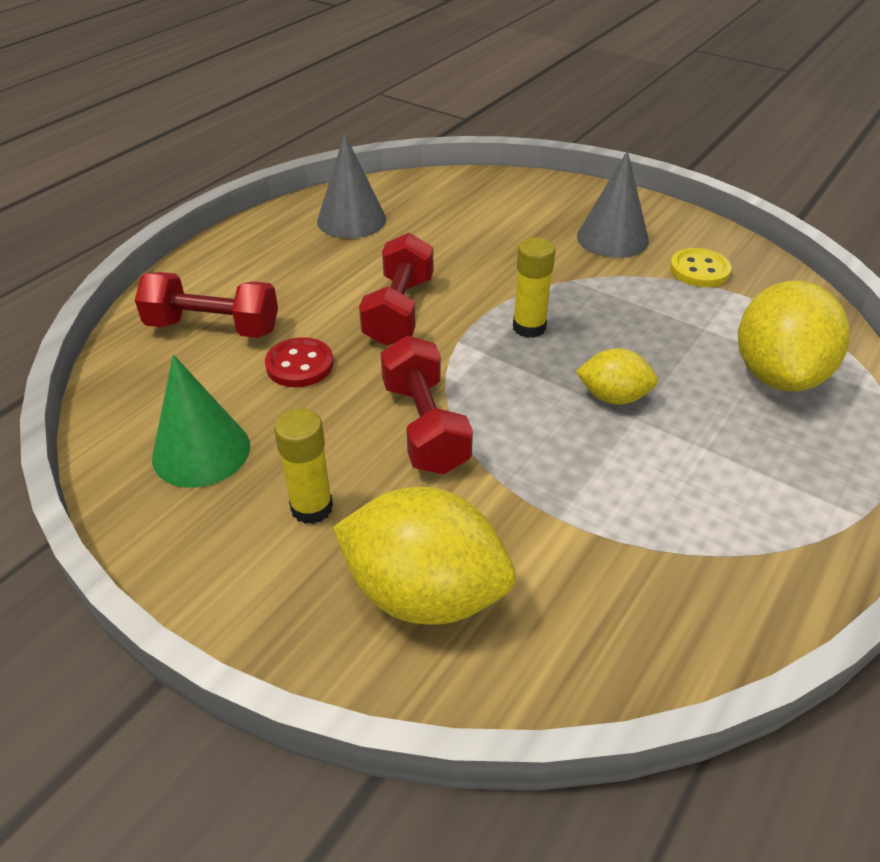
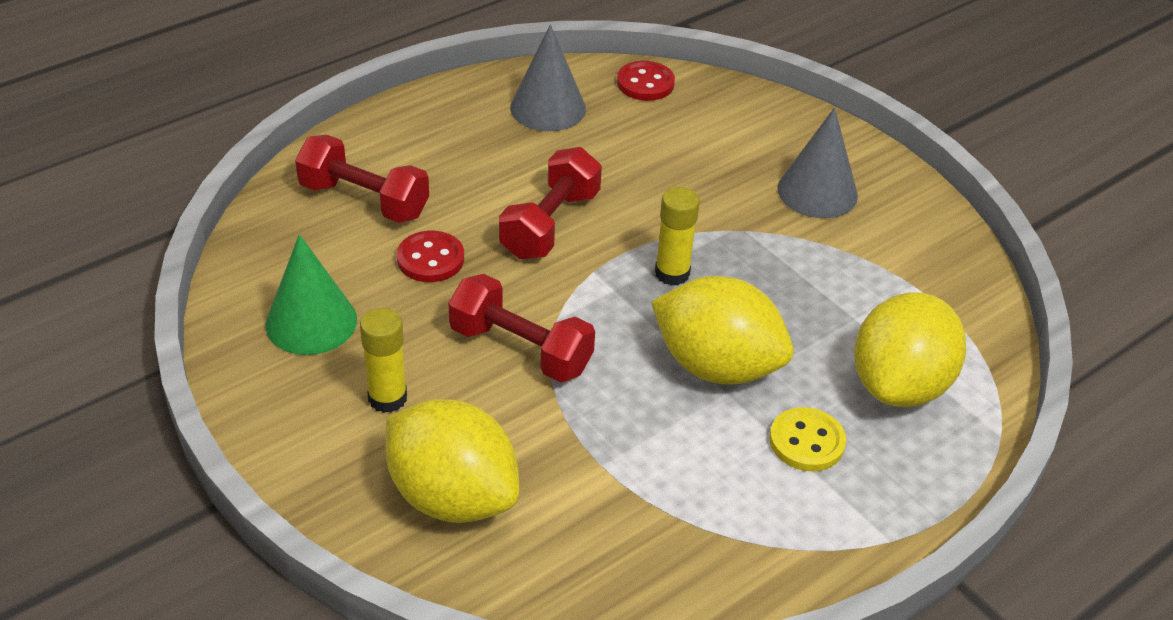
camera: 15 degrees right, 0 degrees up
red dumbbell [381,335,473,474] -> red dumbbell turned 60 degrees counterclockwise [448,274,595,383]
yellow lemon [575,348,658,405] -> yellow lemon [651,276,794,384], size x1.85
yellow button [670,248,732,287] -> yellow button moved to [769,407,846,471]
none -> red button [617,61,675,101]

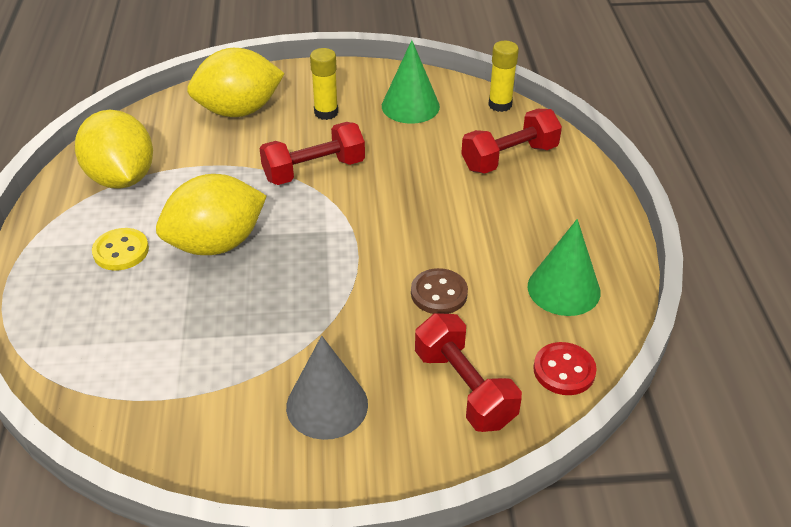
camera: 125 degrees right, 0 degrees up
red button [397,231,464,282] -> none
red dumbbell [499,147,602,259] -> red dumbbell moved to [415,313,522,432]
grey cone [510,24,586,131] -> green cone [528,219,601,316]
yellow glue stick [655,187,700,286] -> yellow glue stick moved to [488,41,519,112]
yellow lemon [854,292,966,407] -> yellow lemon moved to [75,110,153,189]
none -> brown button [411,268,468,314]

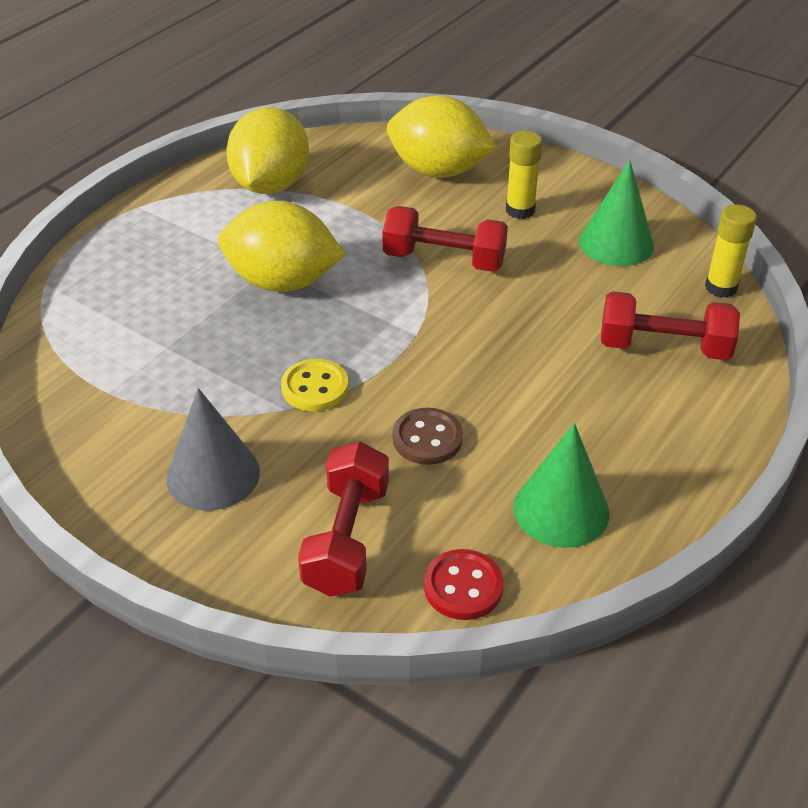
camera: 40 degrees right, 0 degrees up
yellow button [92,228,149,271] -> yellow button moved to [281,359,348,411]

